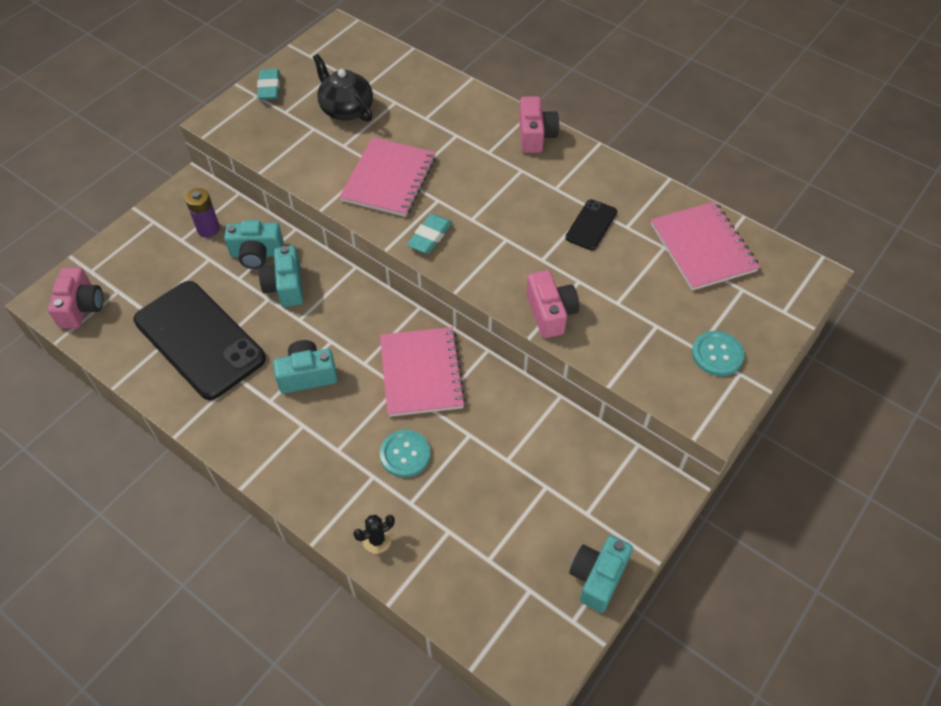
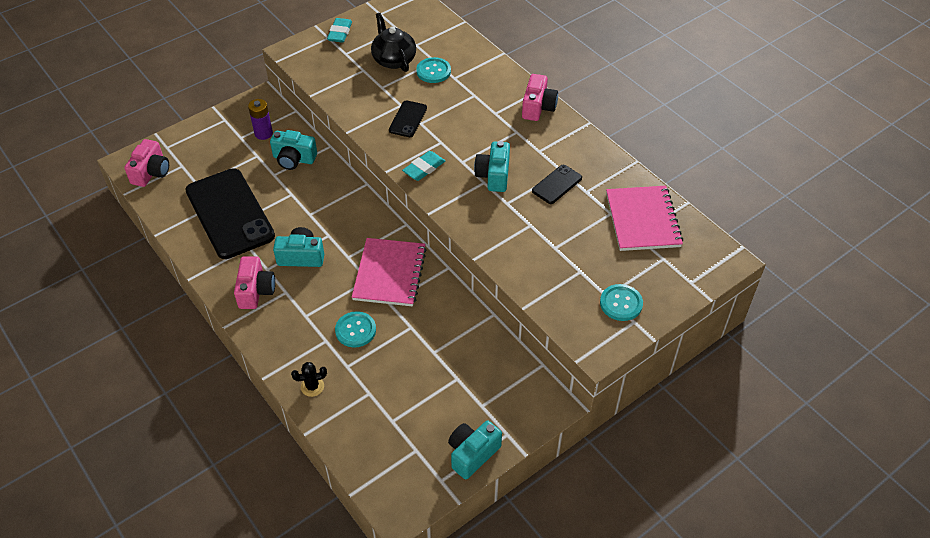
camera: 15 degrees right, 5 degrees down
turquoise camera [259,246,303,307] -> turquoise camera moved to [474,141,510,192]
pink notebook [340,137,436,217] -> black phone [389,100,427,137]
pink camera [526,270,579,338] -> pink camera moved to [234,256,275,309]
none -> turquoise button [416,57,451,83]

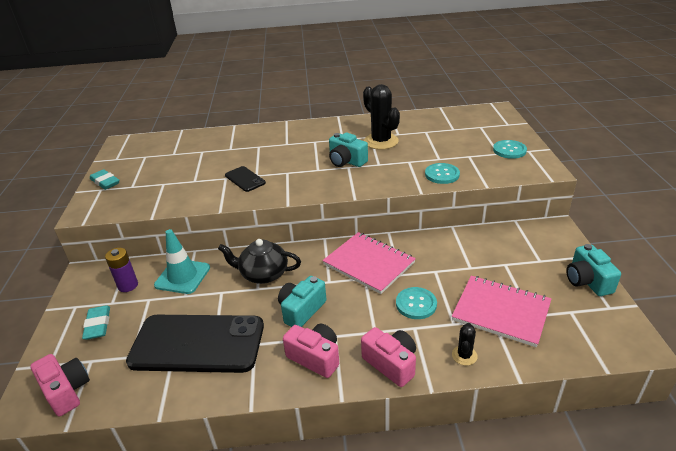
camera: 55 degrees left, 15 degrees down
turquoise camera [270,130,317,170] -> turquoise traffic cone [154,229,210,294]
black teapot [371,13,416,72] -> black teapot moved to [218,239,301,284]
turquoise eraser [402,151,445,181] -> turquoise eraser moved to [82,305,110,340]
turquoise button [416,57,451,83] -> turquoise button moved to [425,163,460,184]
pink camera [522,74,558,121] -> pink camera moved to [361,327,416,387]
black phone [532,165,582,204] -> black cactus [363,84,400,149]
pink notebook [606,186,683,251] -> pink notebook moved to [452,276,552,347]

